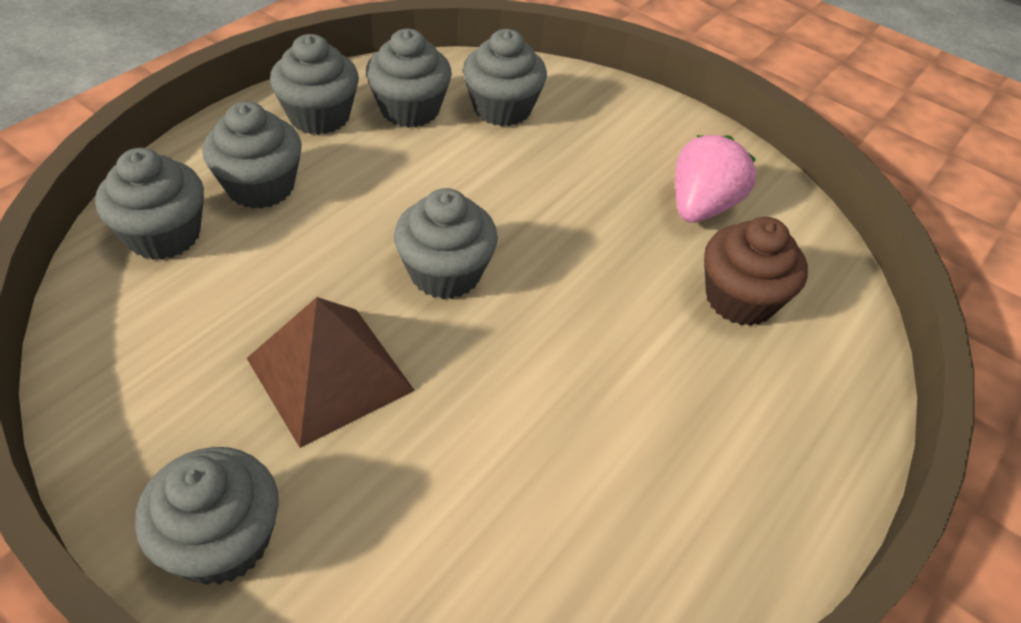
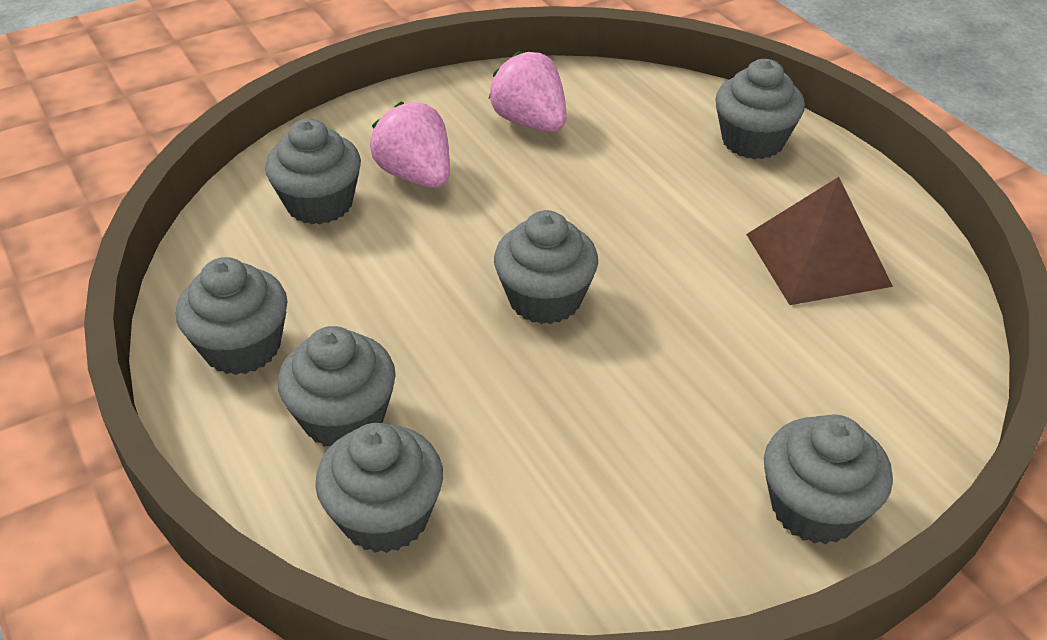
camera: 65 degrees left, 5 degrees down
brown pyramid [247,297,415,448] -> brown pyramid moved to [746,177,893,305]
grey cupcake [366,29,452,128] -> grey cupcake moved to [715,59,805,159]
brown cupcake [704,217,808,326] -> none
none -> pink strawberry [370,102,450,188]

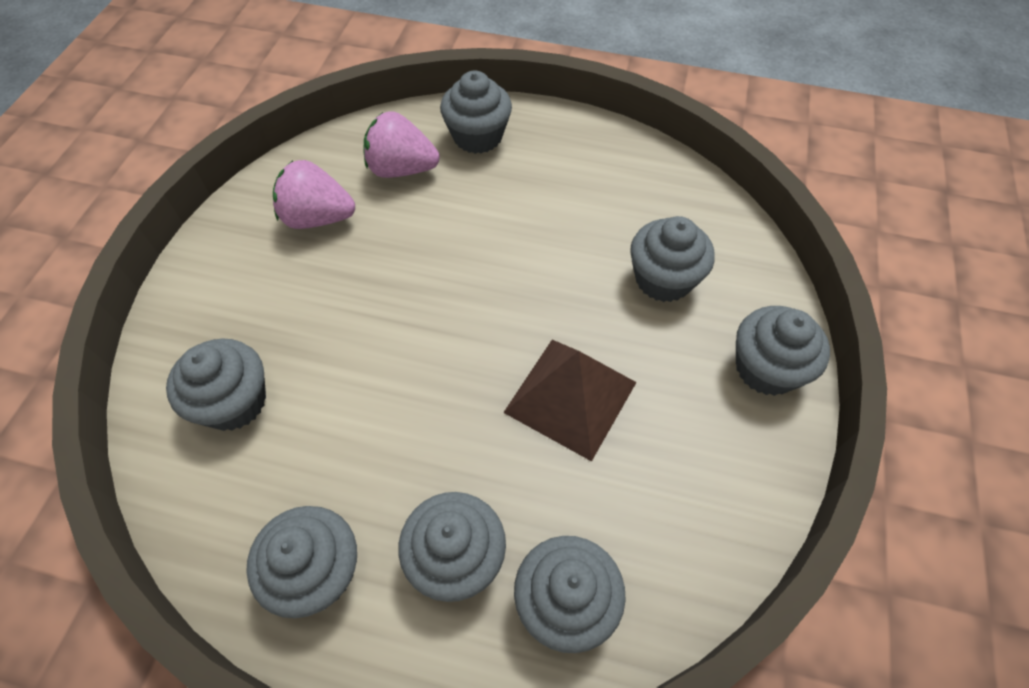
camera: 45 degrees left, 15 degrees up
pink strawberry [370,102,450,188] -> pink strawberry moved to [364,111,440,178]
grey cupcake [494,210,598,324] -> grey cupcake moved to [630,216,715,302]
brown pyramid [746,177,893,305] -> brown pyramid moved to [503,340,637,462]

